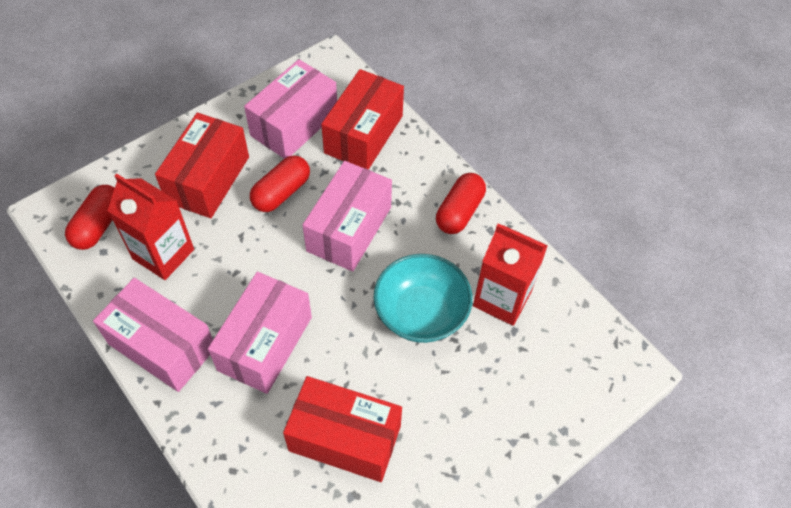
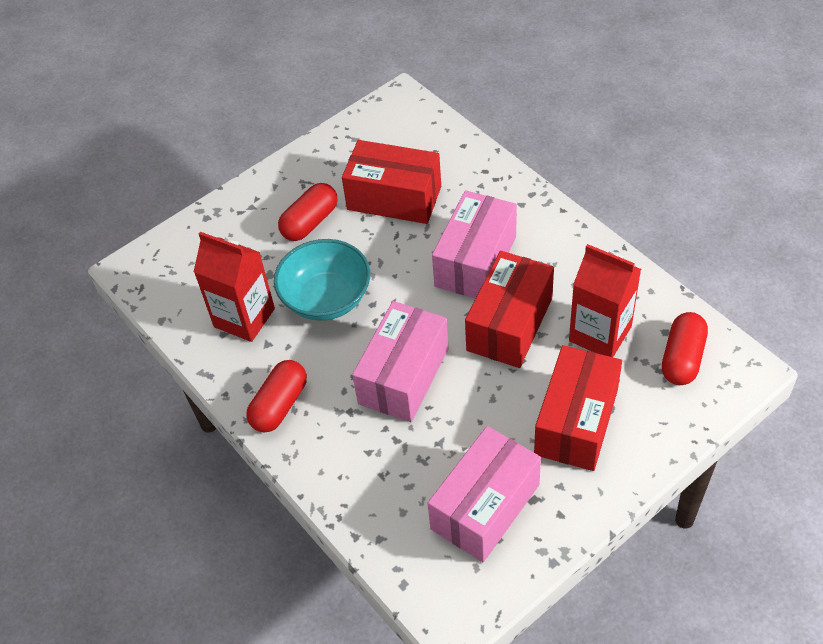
camera: 175 degrees left, 5 degrees down
pink box [93,278,213,392] -> none
red capsule [250,155,310,212] -> red capsule moved to [278,183,338,241]
red box [321,69,404,170] -> red box moved to [465,251,554,368]

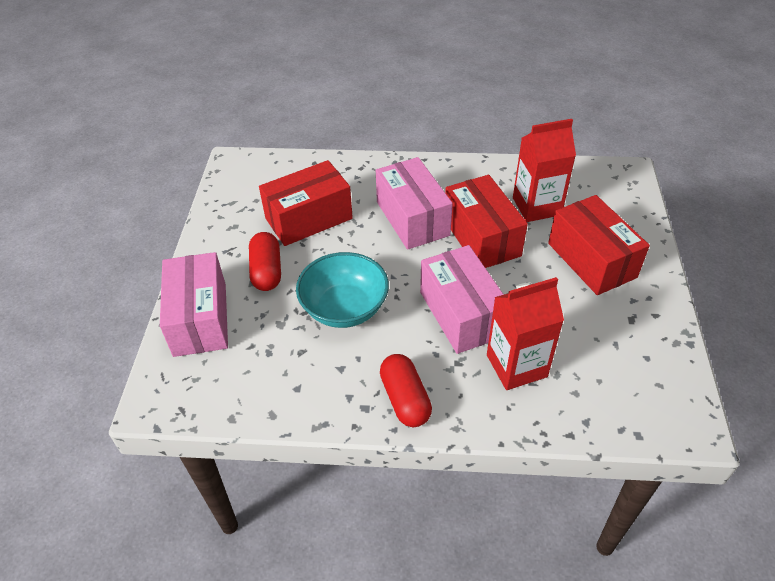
camera: 50 degrees left, 5 degrees down
red carton [194,232,275,342] -> red carton moved to [487,277,564,390]
pink box [428,426,541,562] -> pink box moved to [160,252,228,357]
red capsule [662,312,708,385] -> none

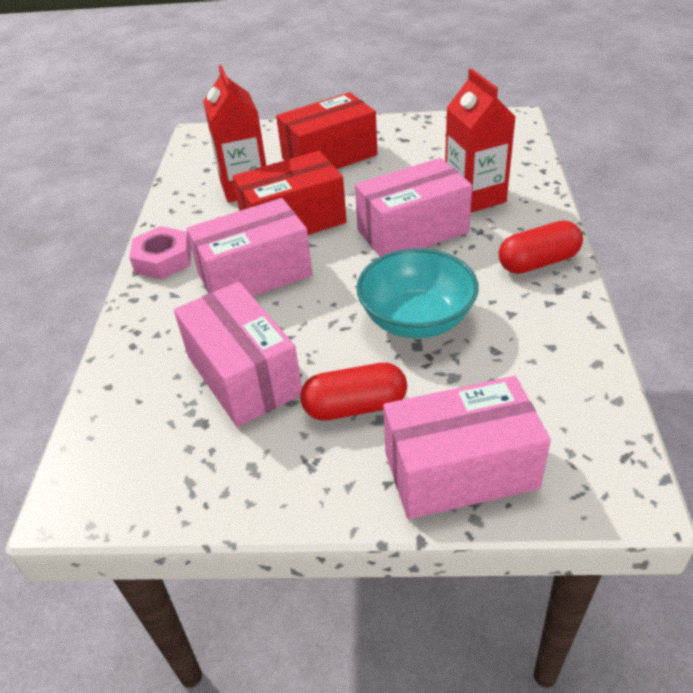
camera: 90 degrees left, 5 degrees down
red box [259,160,353,246] -> pink box [174,282,302,427]
none -> pink nut [129,226,191,279]

